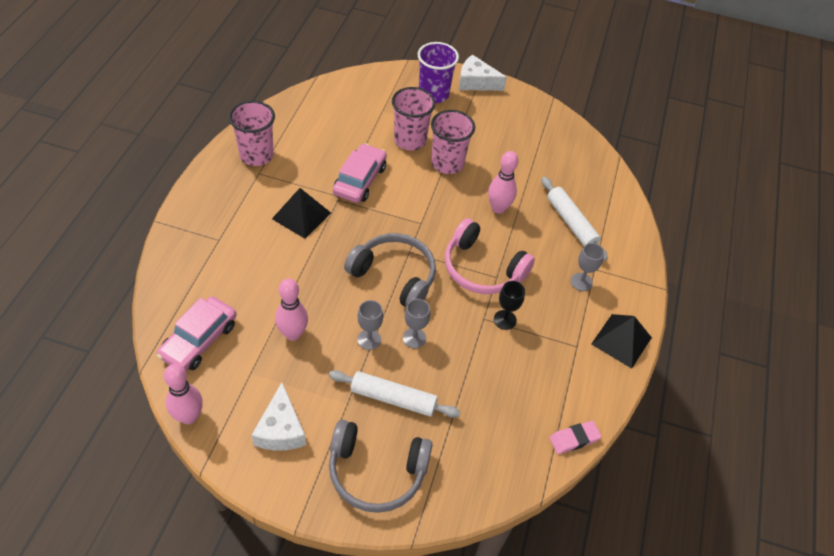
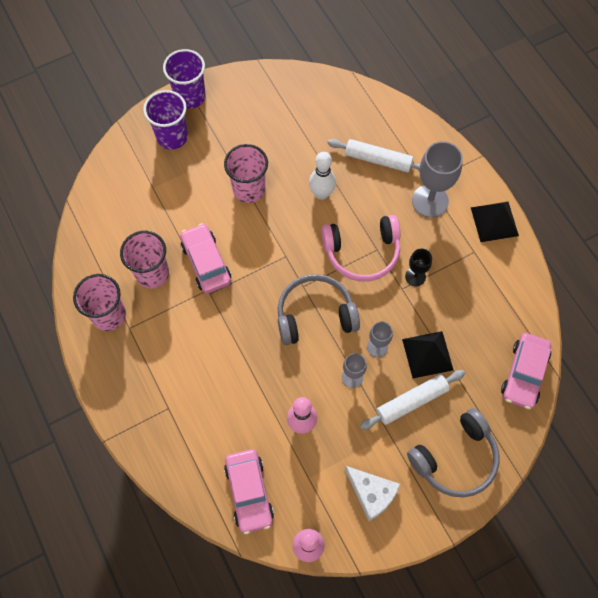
camera: 40 degrees left, 15 degrees up
black pyramid [272,188,331,239] -> black pyramid moved to [402,331,453,378]
pink cup [392,87,435,151] -> pink cup moved to [120,231,169,288]
white cheese [459,55,507,91] -> purple cup [163,49,206,109]
pink bowling pin [488,151,518,214] -> white bowling pin [309,152,336,200]
pink eraser [550,421,602,454] -> none
grey goblet [571,243,605,291] -> grey goblet [412,141,463,218], size x1.85
none -> pink car [501,333,551,410]

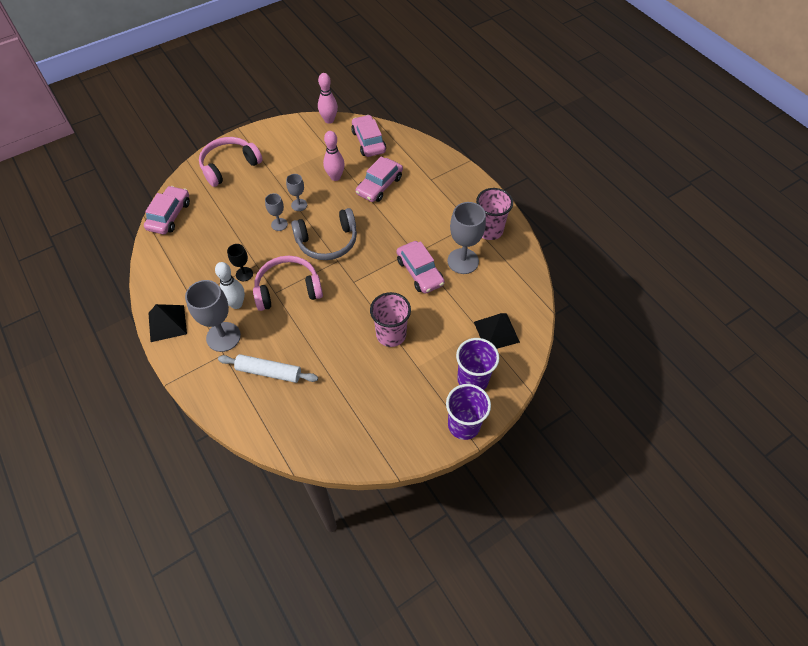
camera: 175 degrees right, 10 degrees down
pink cup [120,231,169,288] -> grey goblet [447,202,486,274]
white bowling pin [309,152,336,200] -> white bowling pin moved to [215,262,245,309]
white cheese [345,466,400,521] -> none
white rolling pin [360,370,465,430] -> none
black pyramid [402,331,453,378] -> black pyramid moved to [474,313,520,349]
grey headphones [407,408,500,497] -> pink headphones [199,137,263,187]
none -> pink car [356,157,403,202]

